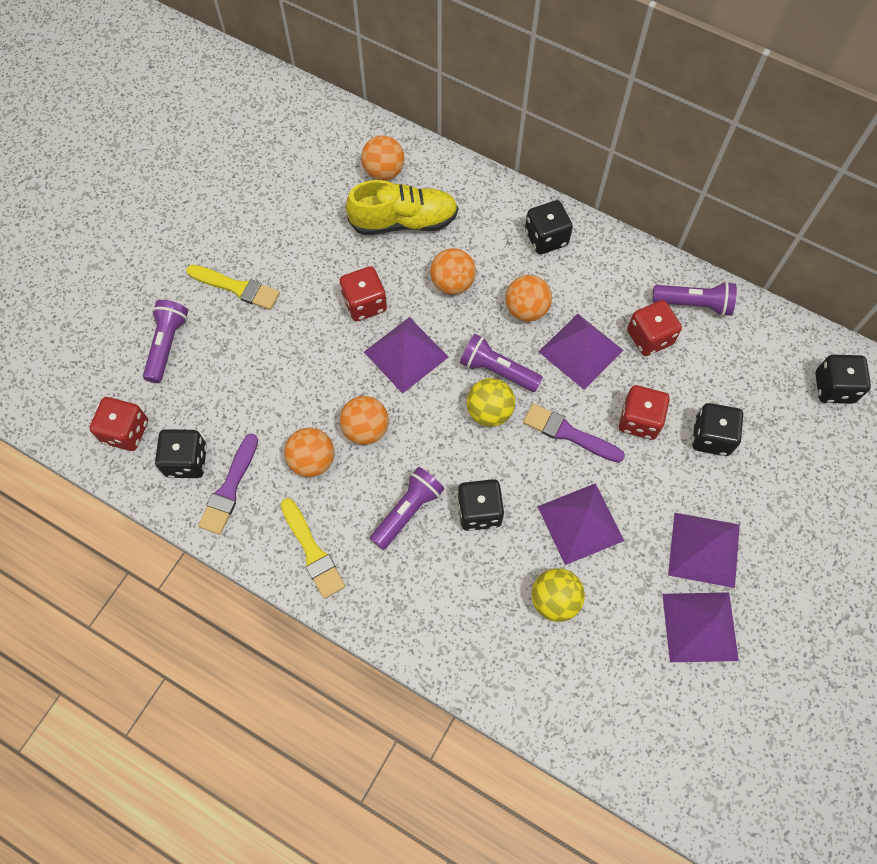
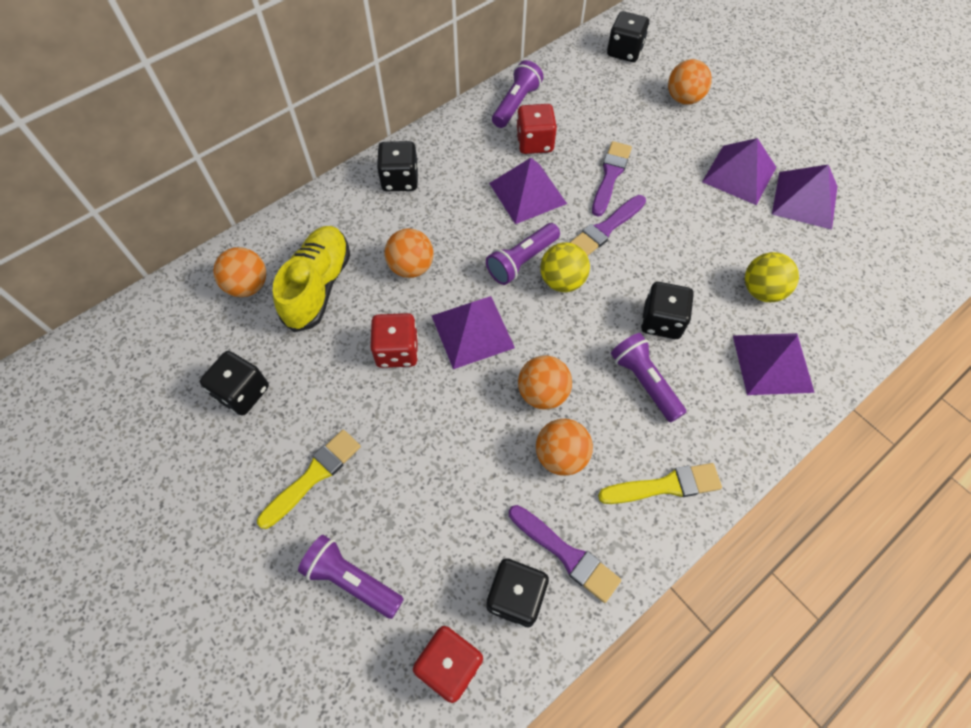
camera: 70 degrees left, 5 degrees down
orange ball [505,275,552,322] -> orange ball moved to [668,59,712,105]
purple pyramid [537,483,624,565] -> purple pyramid moved to [733,333,815,395]
red dice [619,385,670,440] -> purple brush [592,141,632,216]
black dice [692,403,743,456] -> black dice moved to [200,351,269,416]

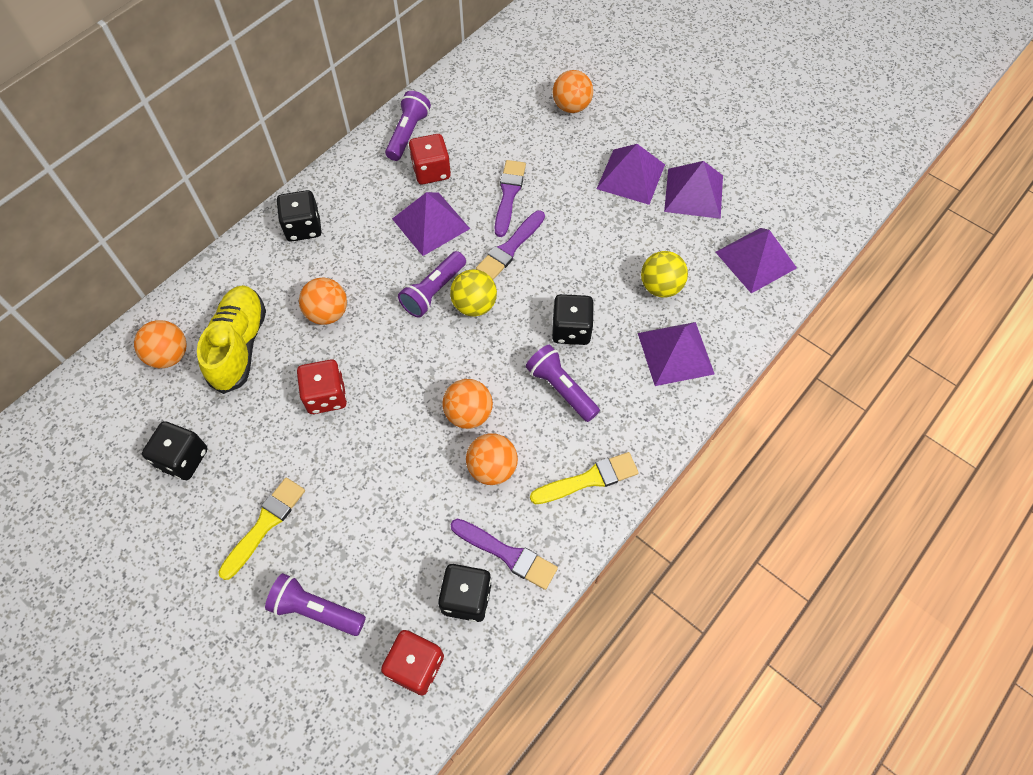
camera: 10 degrees left, 0 degrees up
purple pyramid [432,296,515,369] -> purple pyramid moved to [715,228,797,293]
black dice [607,11,649,62] -> none

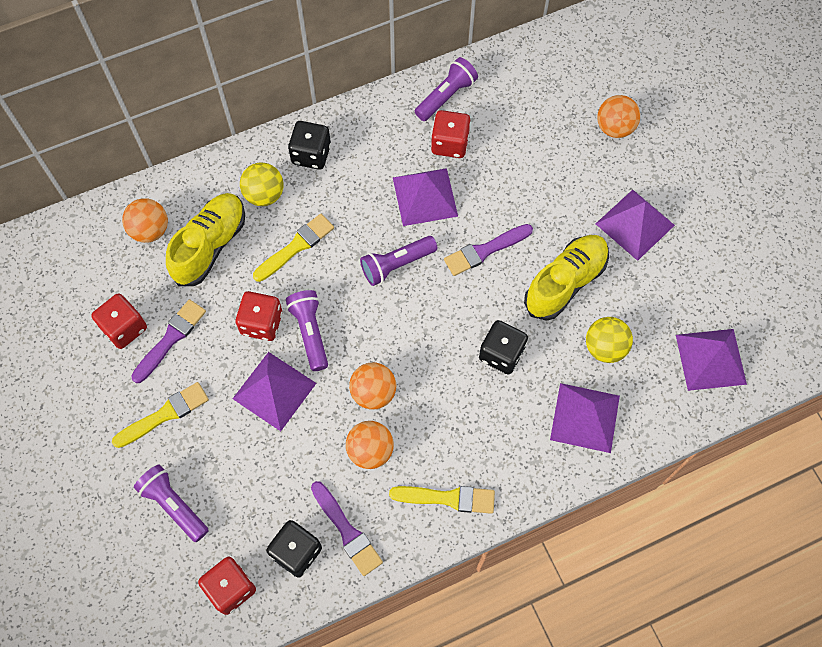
camera: 25 degrees right, 5 degrees up
black dice [142,421,208,480] -> red dice [91,293,147,349]
orange ball [299,278,347,325] -> yellow brush [253,214,334,282]
yellow ball [450,269,497,316] -> yellow ball moved to [240,162,284,206]
purple brush [495,160,526,237] -> purple brush moved to [131,299,206,383]
purple flashlight [526,345,600,422] -> purple flashlight moved to [286,290,328,371]
purple pyramid [664,161,723,219] -> purple pyramid moved to [233,352,316,431]
none -> yellow shoe [524,235,609,321]

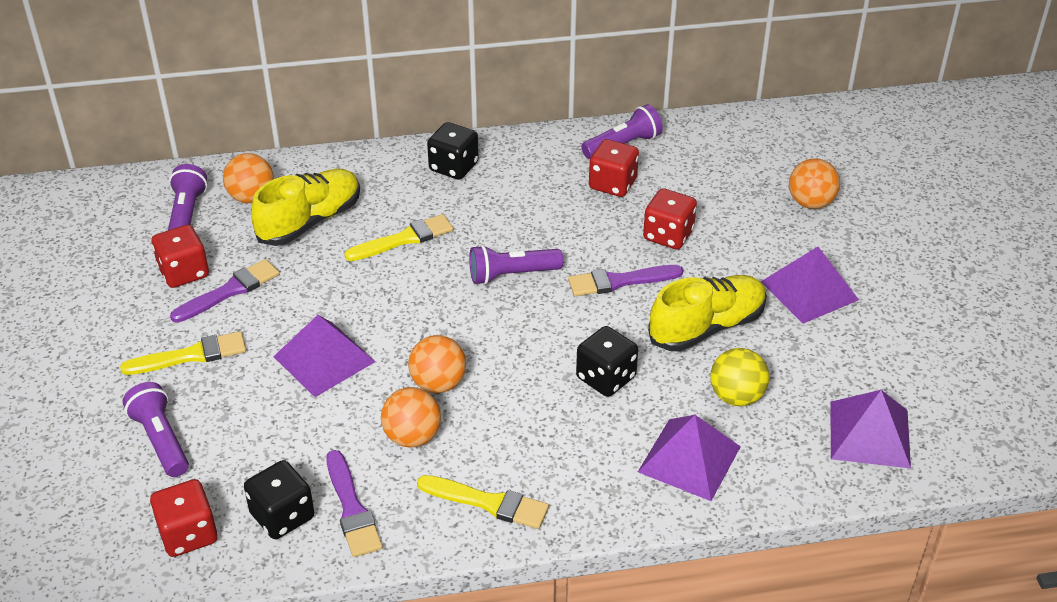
camera: 15 degrees right, 25 degrees down
red dice [235,291,282,341] -> red dice moved to [643,188,697,249]
yellow ball [240,162,284,206] -> none
purple flashlight [286,290,328,371] -> purple flashlight moved to [168,164,207,230]
purple pyramid [393,168,458,226] -> none

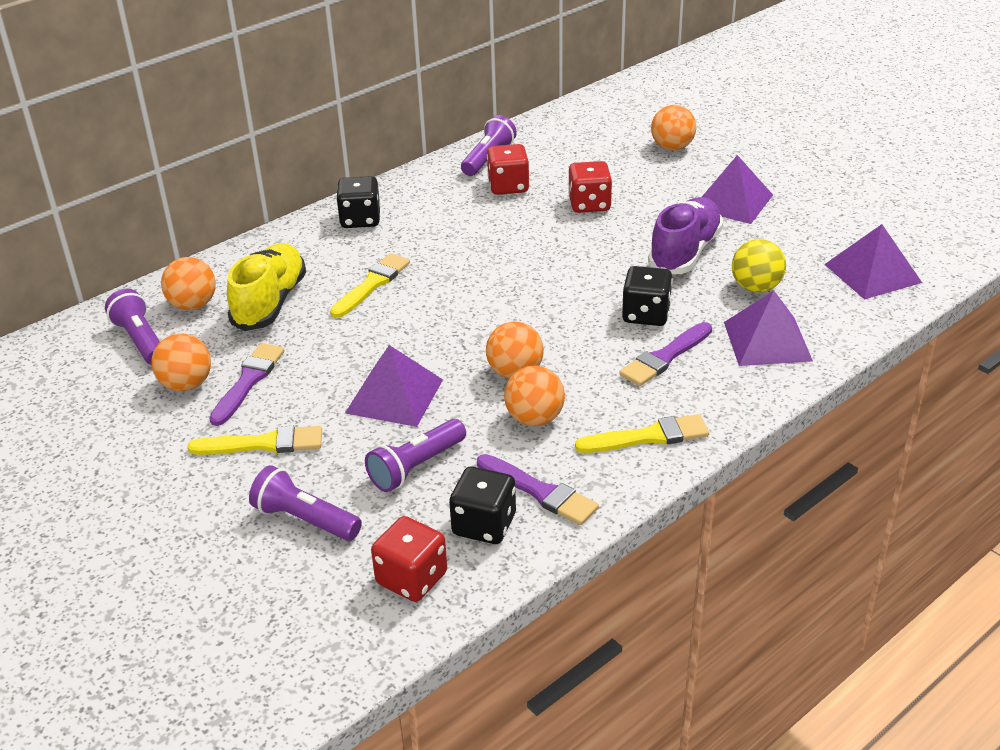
camera: 30 degrees left, 5 degrees down
yellow brush [120,331,246,375] -> yellow brush turned 45 degrees clockwise [187,426,322,455]
red dice [152,225,209,288] -> orange ball [151,334,211,391]
purple flashlight [469,245,563,285] -> purple flashlight moved to [365,419,466,492]
purple brush [568,265,683,296] -> purple brush moved to [619,322,712,386]
yellow shoe [648,275,767,351] -> purple shoe [648,197,723,274]

